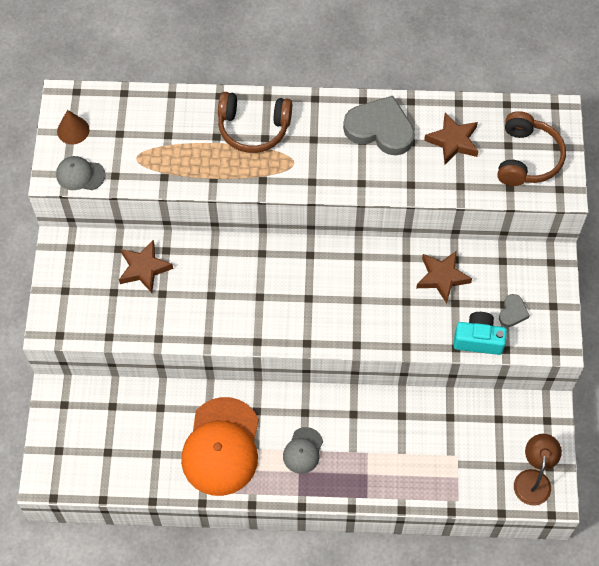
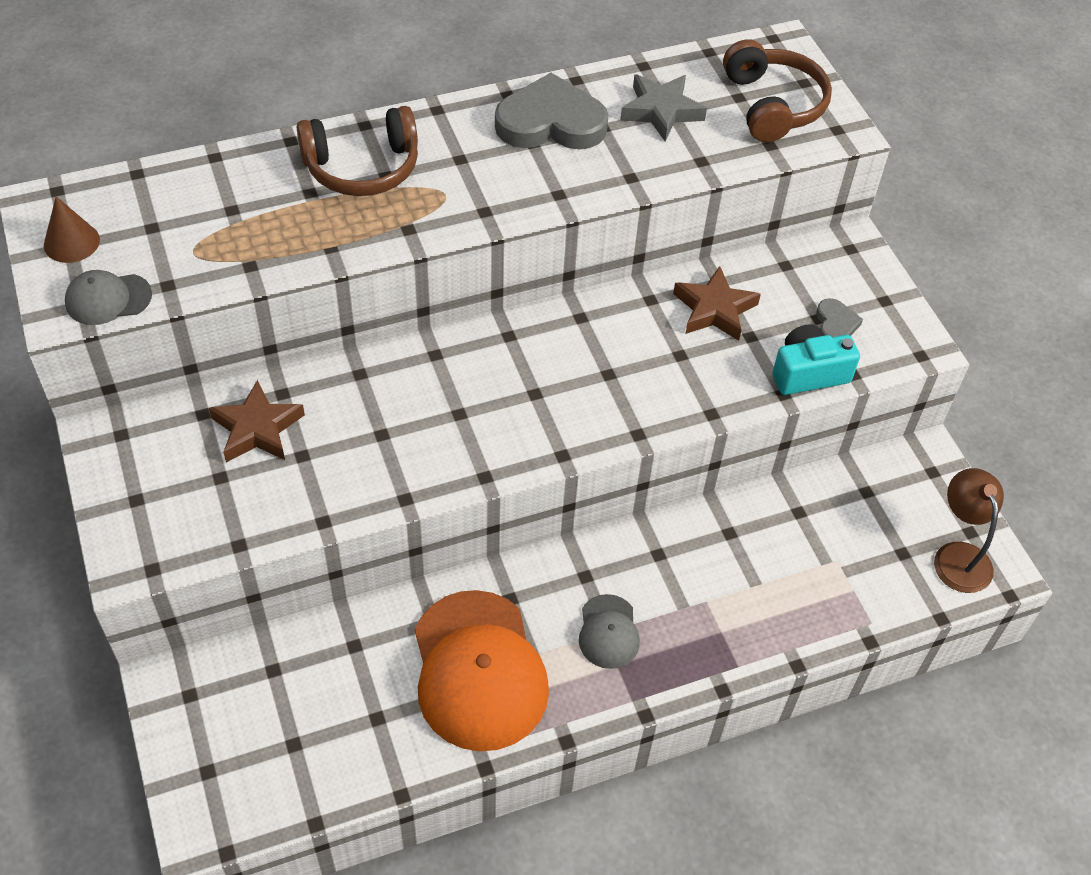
camera: 25 degrees left, 10 degrees down
brown star [424,112,479,164] -> grey star [620,75,707,141]

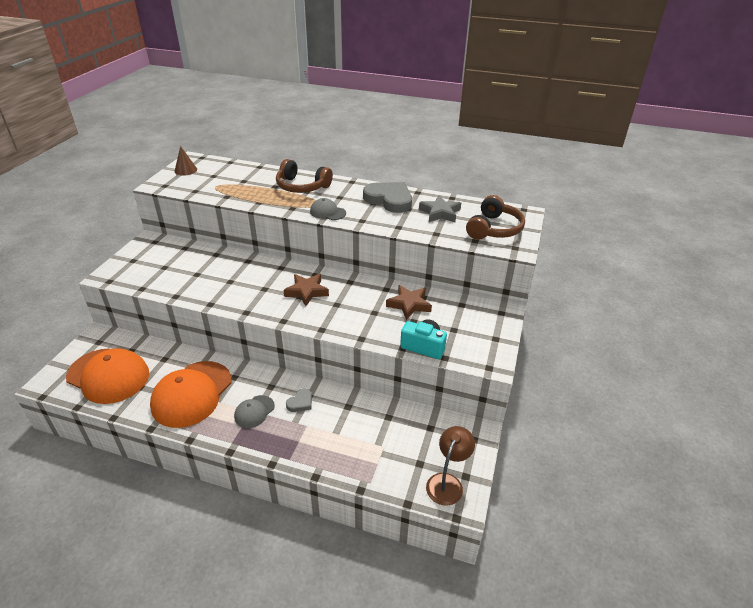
camera: 40 degrees right, 15 degrees down
grey cap [65,270,152,325] -> grey cap moved to [310,198,346,220]
brown star [209,380,305,462] -> brown star moved to [284,274,329,306]
grey heart [816,298,863,337] -> grey heart moved to [286,388,312,412]
none -> orange cap [66,348,149,404]

